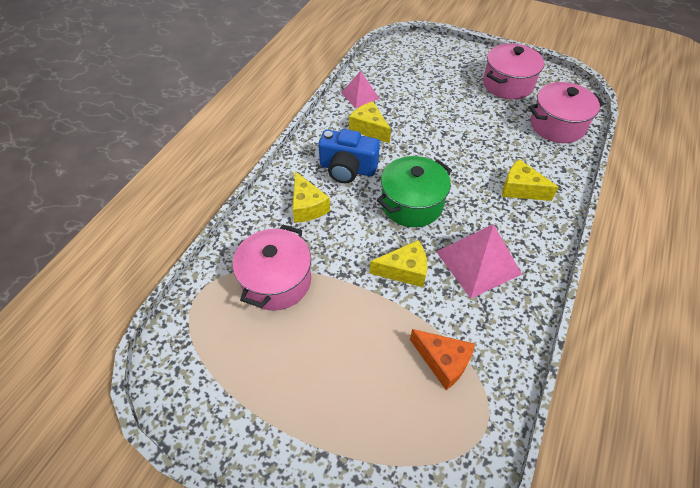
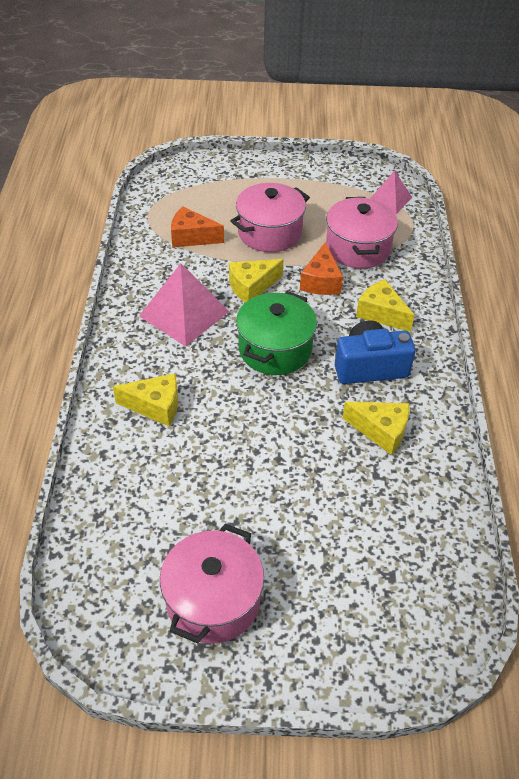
camera: 155 degrees right, 5 degrees down
pink pyramid [341,71,380,108] -> pink pyramid moved to [370,170,412,214]
pink pot [528,82,604,143] -> pink pot moved to [230,183,310,252]
none -> orange cheese [300,242,343,295]

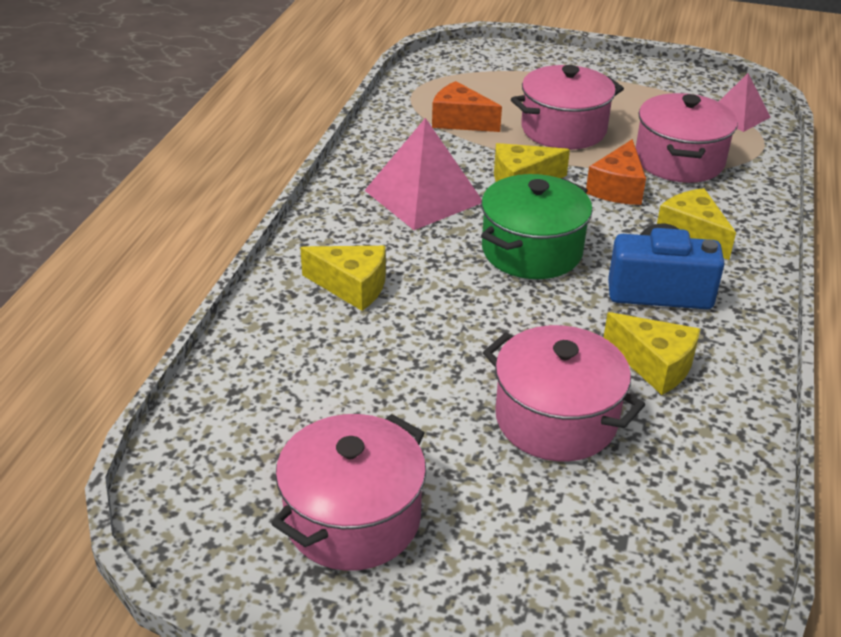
camera: 15 degrees right, 10 degrees down
none -> pink pot [483,325,645,461]

